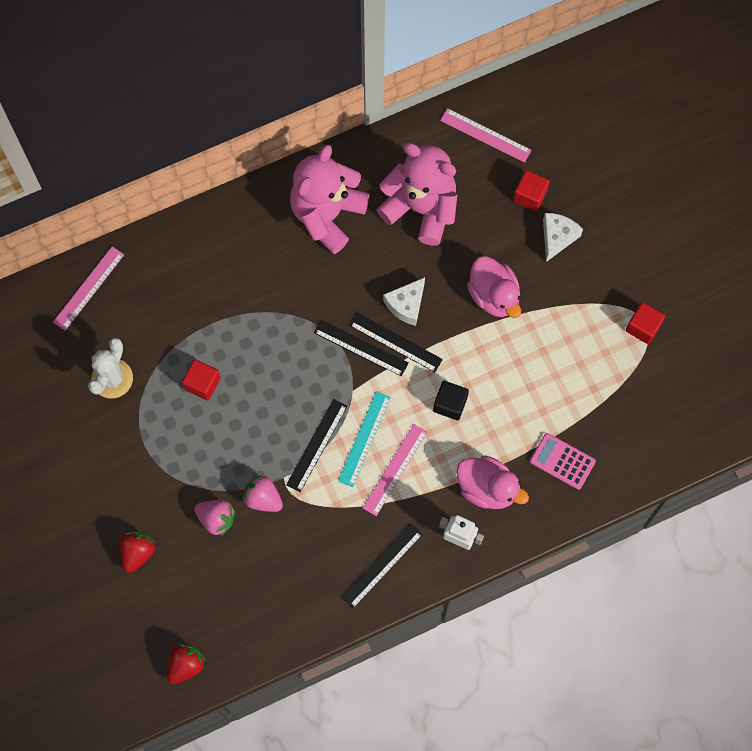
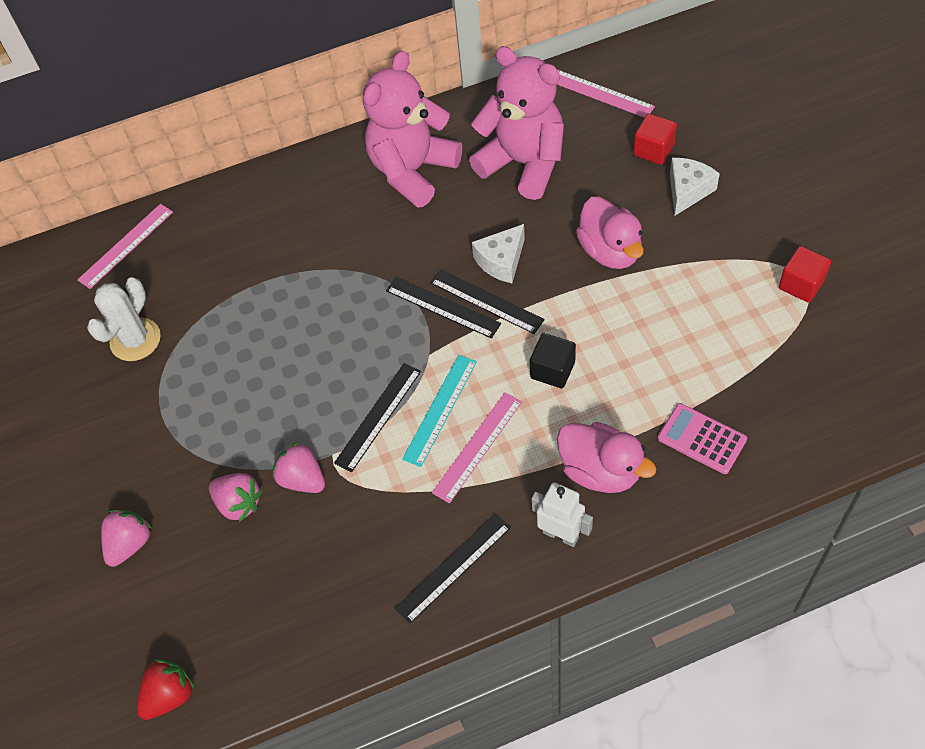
camera: 10 degrees right, 15 degrees down
red strawberry [119,531,156,573] -> pink strawberry [101,510,153,567]
red cube [182,359,220,400] -> none

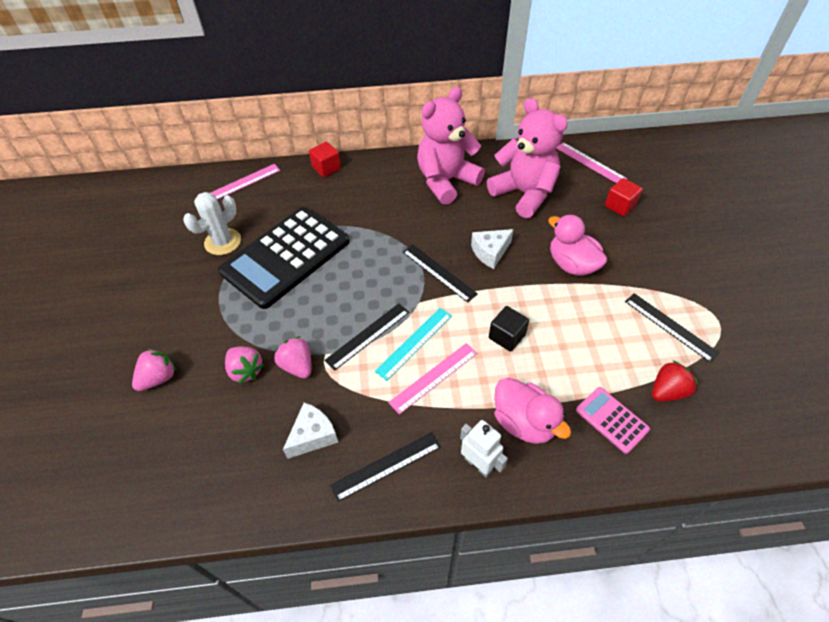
camera: 10 degrees right, 5 degrees down
red strawberry [137,659,195,720] -> red strawberry moved to [652,360,698,402]
black ruler [430,269,545,334] -> black ruler moved to [625,293,720,363]
pink duck [576,197,644,269] -> pink duck turned 150 degrees clockwise [548,214,607,276]
white cheese [670,158,720,216] -> white cheese moved to [283,403,338,459]
red cube [779,246,831,303] -> red cube moved to [309,142,341,177]
none -> black calculator [218,207,350,309]

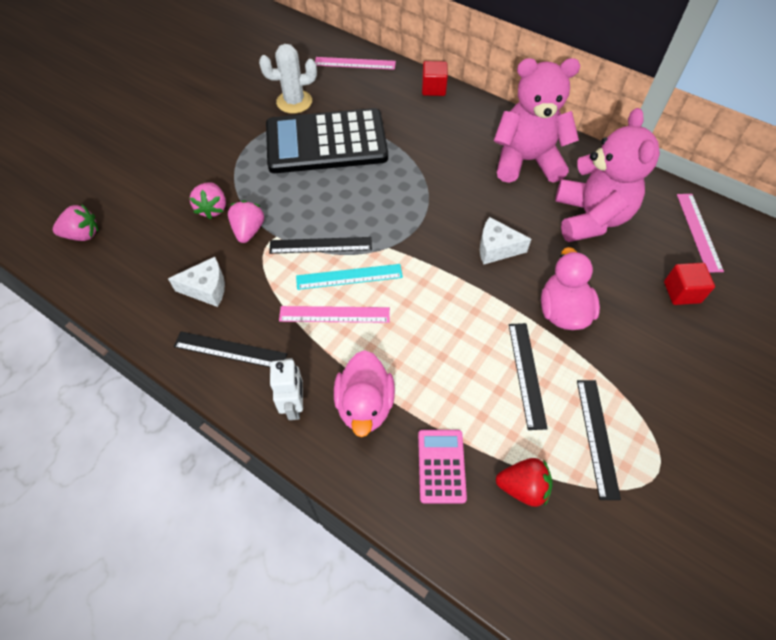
camera: 40 degrees right, 5 degrees up
pink strawberry [132,349,176,391] -> pink strawberry moved to [53,205,99,241]
black ruler [403,245,478,303] -> black ruler moved to [509,323,548,430]
black cube [489,306,529,352] -> none

